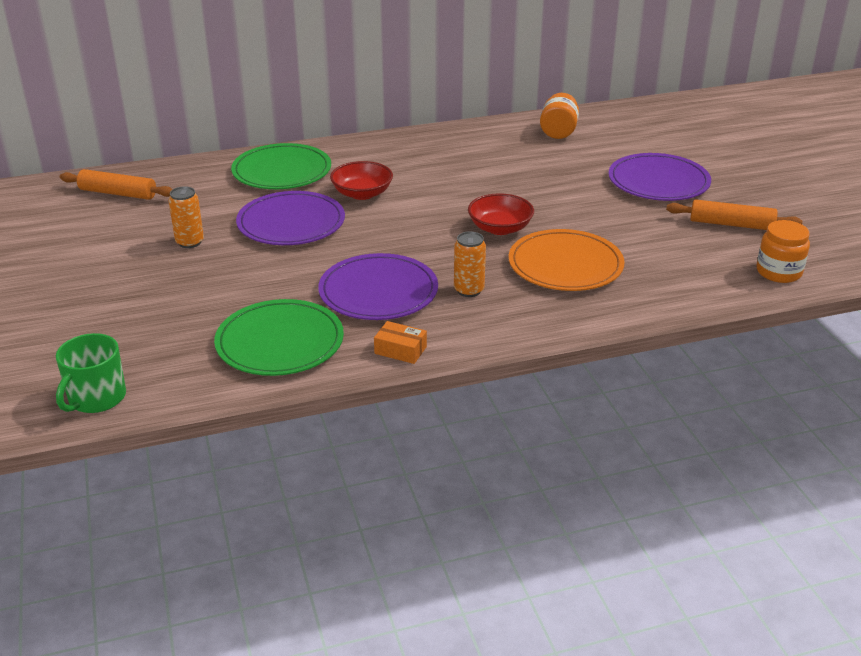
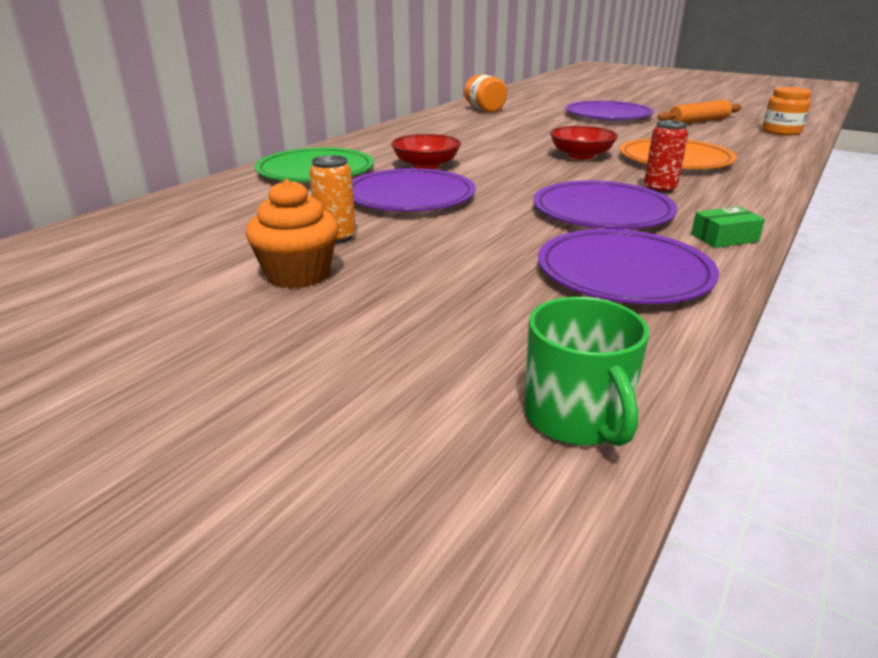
camera: 40 degrees left, 5 degrees down
orange rolling pin [60,169,173,200] -> none
green plate [214,299,344,376] -> purple plate [538,229,719,304]
orange box [374,321,427,364] -> green box [691,207,765,248]
orange can [454,231,486,297] -> red can [644,120,688,194]
none -> orange cupcake [246,179,339,289]

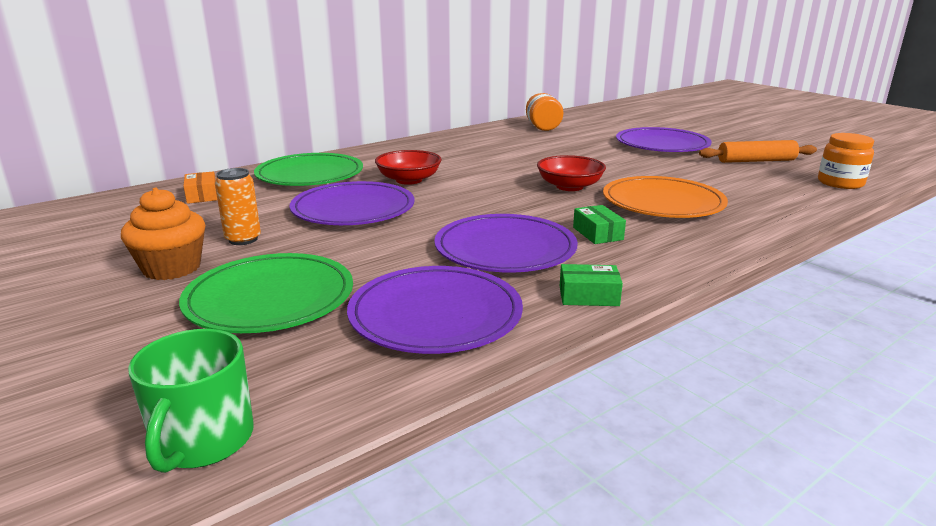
camera: 20 degrees right, 5 degrees down
red can [644,120,688,194] -> green box [573,205,626,244]
none -> green plate [179,253,353,333]
none -> orange box [183,171,217,204]

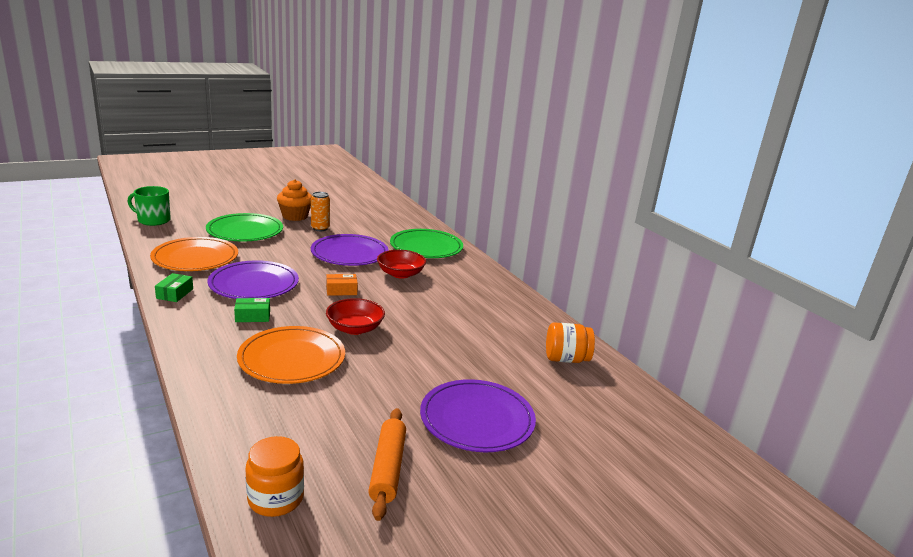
camera: 95 degrees right, 0 degrees up
orange box [183,171,217,204] -> orange box moved to [326,274,358,296]
purple plate [347,266,523,354] -> orange plate [150,237,238,271]

